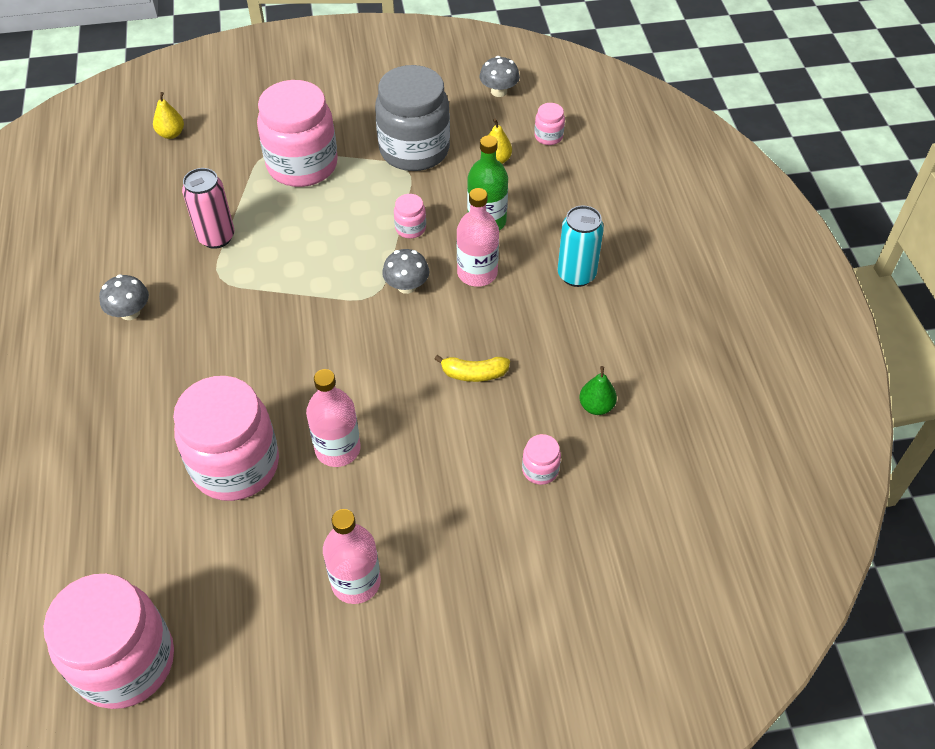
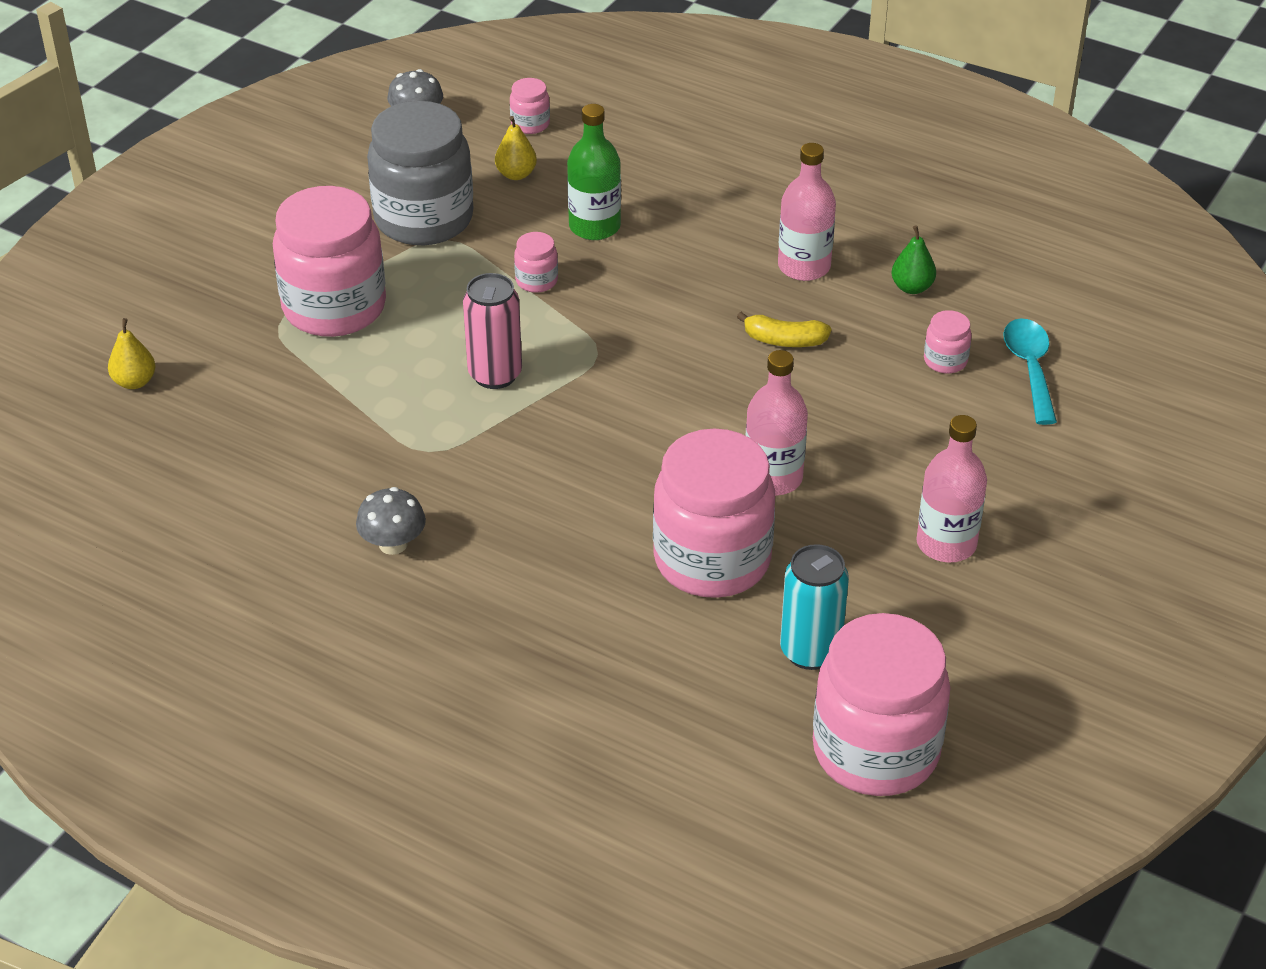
camera: 50 degrees left, 10 degrees down
pink can [182,168,234,249] -> pink can moved to [463,273,522,389]
grey mushroom [382,249,429,294] -> none
yellow banana [434,355,510,382] -> yellow banana turned 60 degrees clockwise [737,312,831,347]
pink bottle [457,188,499,287] -> pink bottle moved to [778,143,836,281]
turquoise can [558,205,604,287] -> turquoise can moved to [780,544,849,670]
none -> turquoise spoon [1003,318,1057,425]

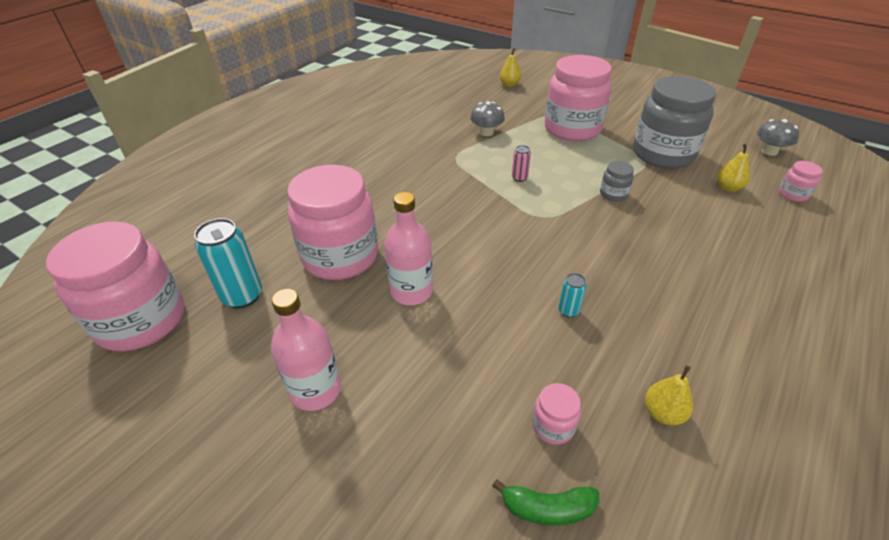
camera: 95 degrees right, 0 degrees up
grey mushroom [356,487,426,555] -> grey mushroom moved to [470,101,505,136]
pink can [463,273,522,389] -> pink can [512,145,531,182], size x0.50
pink jar [514,232,558,293] -> grey jar [600,161,634,201]
green bottle [567,104,621,240] -> none
yellow banana [737,312,831,347] -> turquoise can [558,273,586,318]
pink bottle [778,143,836,281] -> none
green pear [891,225,936,294] -> yellow pear [645,365,693,426]
turquoise spoon [1003,318,1057,425] -> green banana [492,479,599,526]

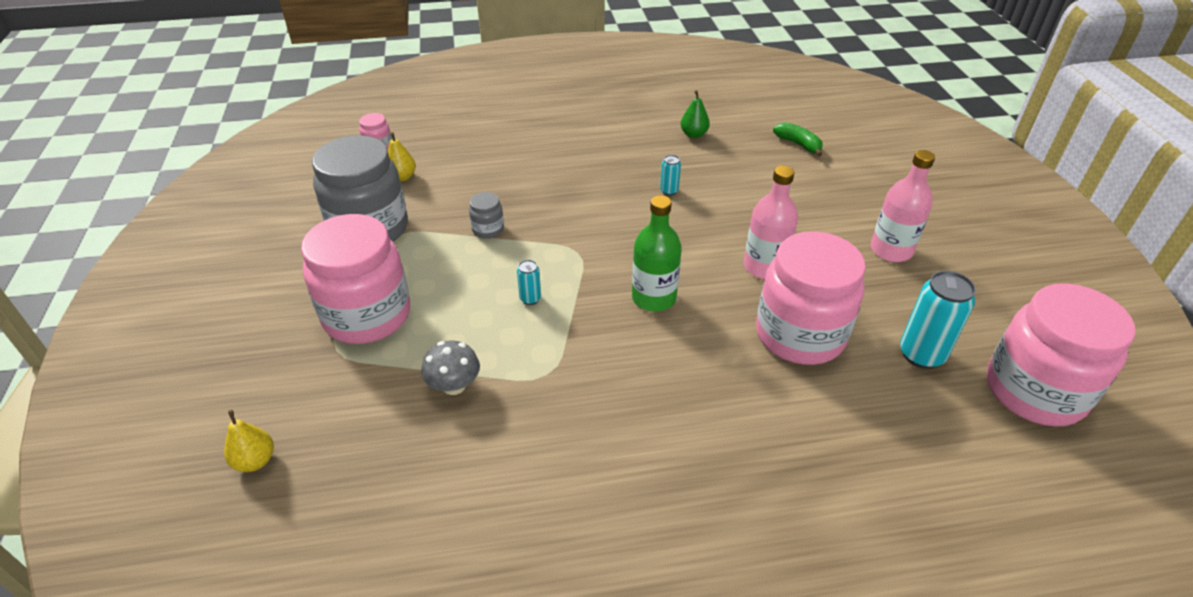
camera: 135 degrees left, 0 degrees up
pink can [512,145,531,182] -> turquoise can [517,260,541,305]
pink jar [532,383,581,445] -> none
yellow pear [645,365,693,426] -> green pear [680,90,710,138]
grey mushroom [757,119,799,156] -> none
none -> green bottle [632,195,682,312]

